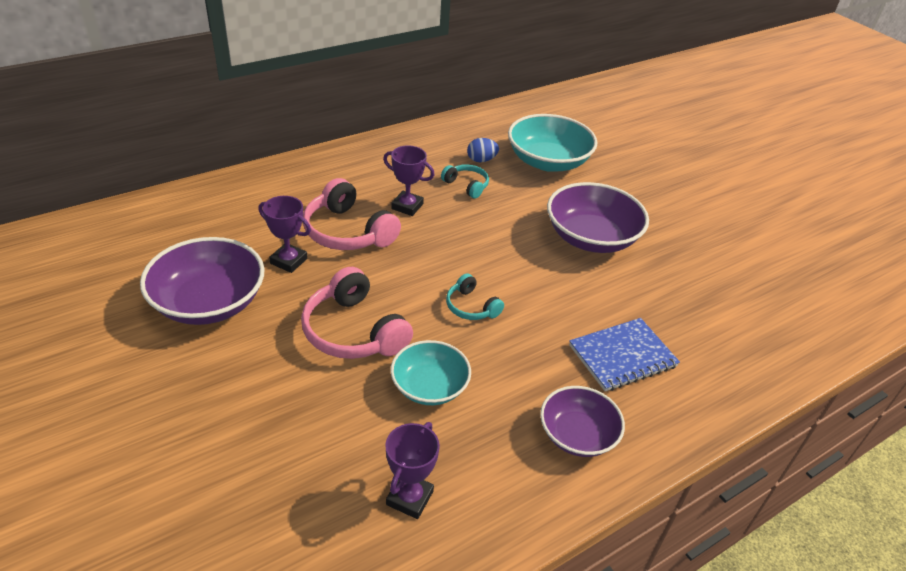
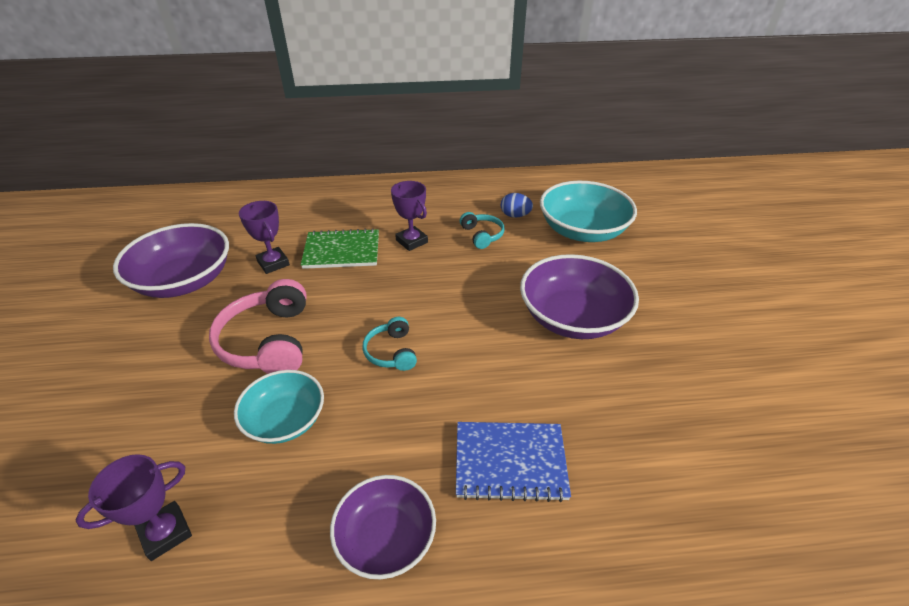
camera: 30 degrees right, 0 degrees up
pink headphones [303,178,401,250] -> green notebook [301,228,379,269]

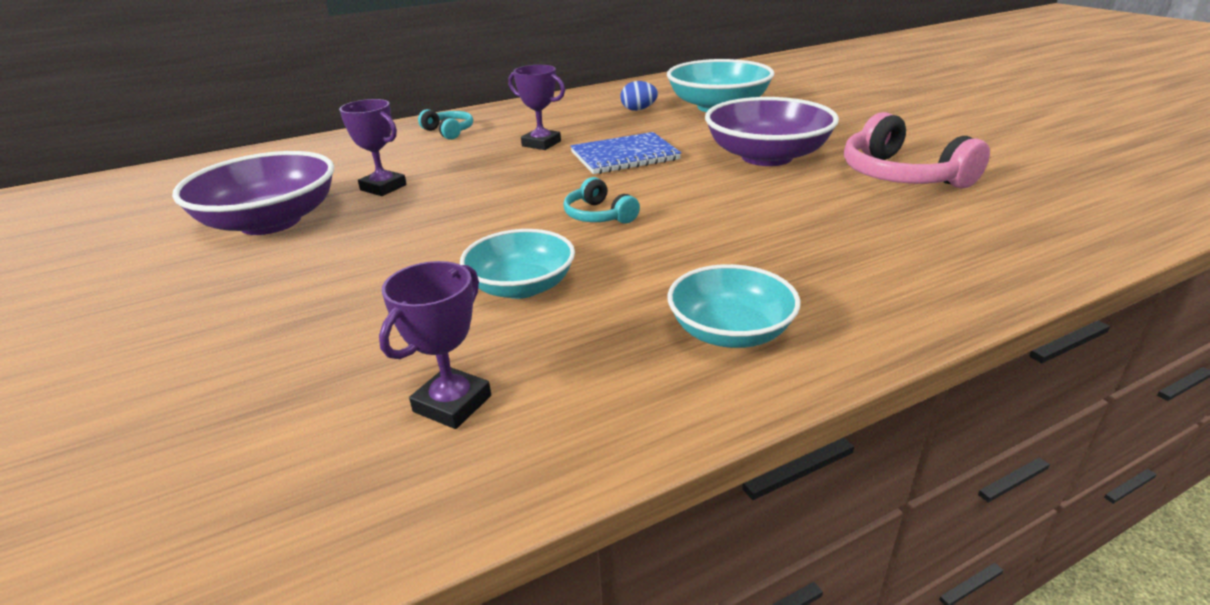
camera: 20 degrees left, 10 degrees down
pink headphones [209,279,307,374] -> pink headphones moved to [844,112,990,189]
green notebook [301,228,379,269] -> none
purple bowl [330,475,436,579] -> turquoise bowl [667,264,800,348]
blue notebook [456,422,571,502] -> blue notebook moved to [570,132,681,174]
turquoise headphones [460,212,505,249] -> turquoise headphones moved to [418,109,473,140]

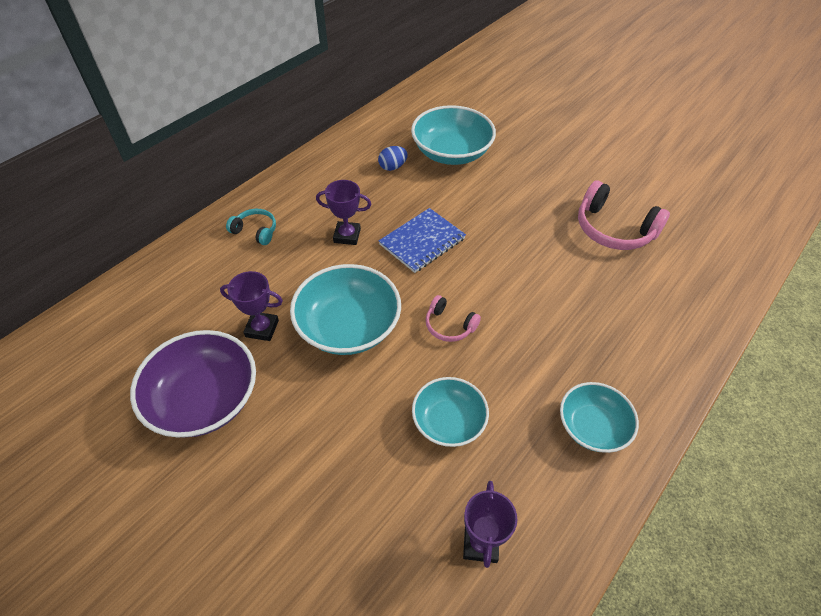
camera: 25 degrees left, 20 degrees up
turquoise headphones [563,177,640,224] -> pink headphones [425,295,481,342]
purple bowl [705,97,839,166] -> none
none -> turquoise bowl [290,264,401,355]

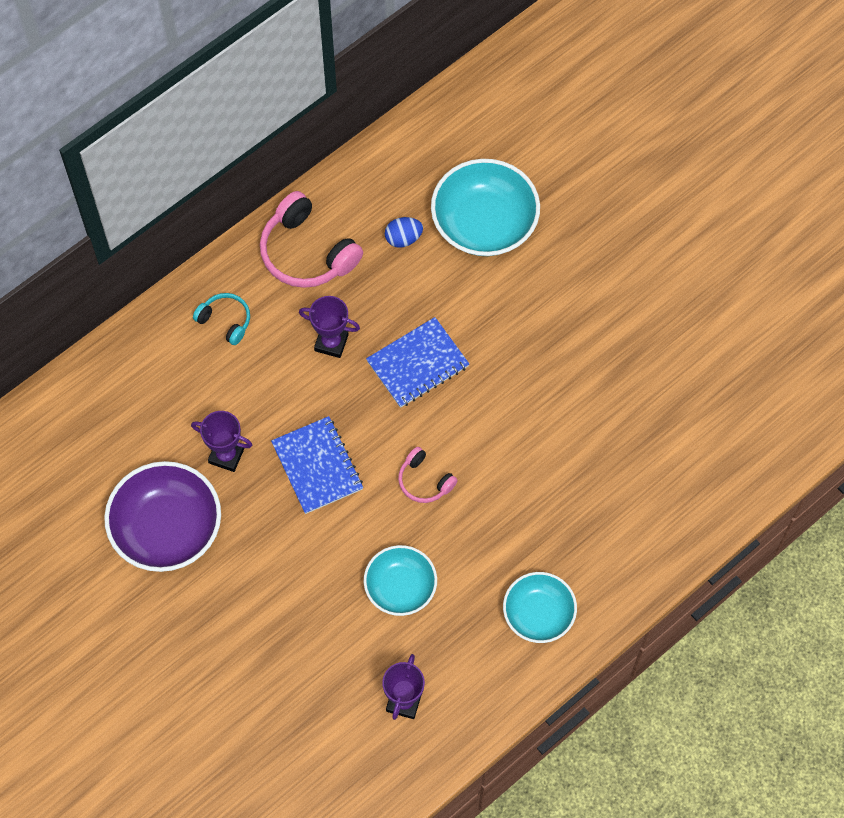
camera: 10 degrees right, 15 degrees up
turquoise bowl [290,264,401,355] -> blue notebook [271,416,363,514]
pink headphones [578,180,670,250] -> pink headphones moved to [260,191,363,288]

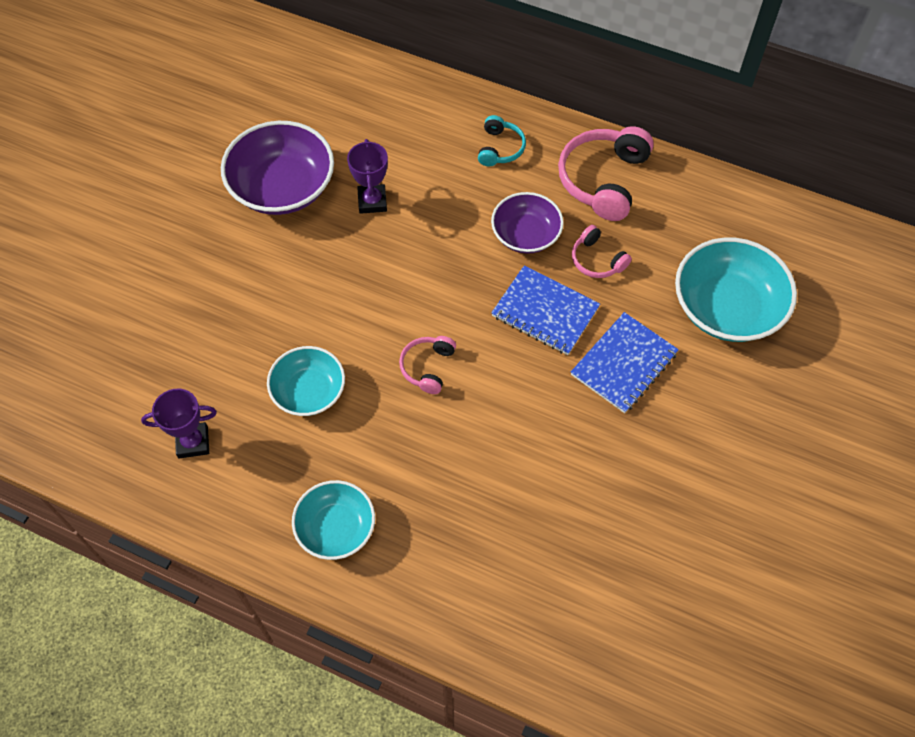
camera: 65 degrees right, 5 degrees down
blue notebook [271,416,363,514] -> blue notebook moved to [571,312,679,413]
purple trophy [299,296,360,358] -> purple bowl [491,192,564,254]
blue egg [385,217,423,248] -> none
none -> pink headphones [572,225,632,278]

